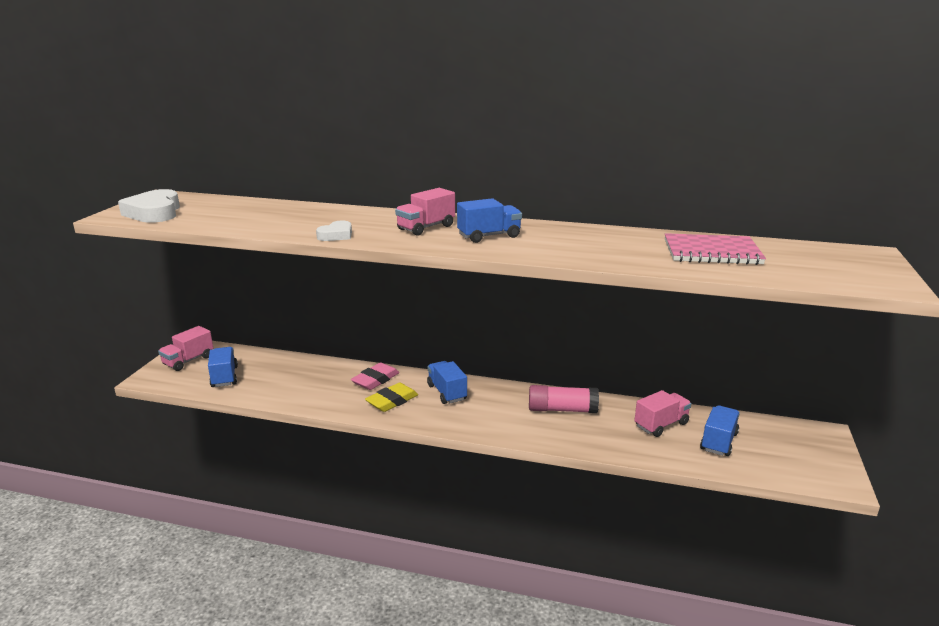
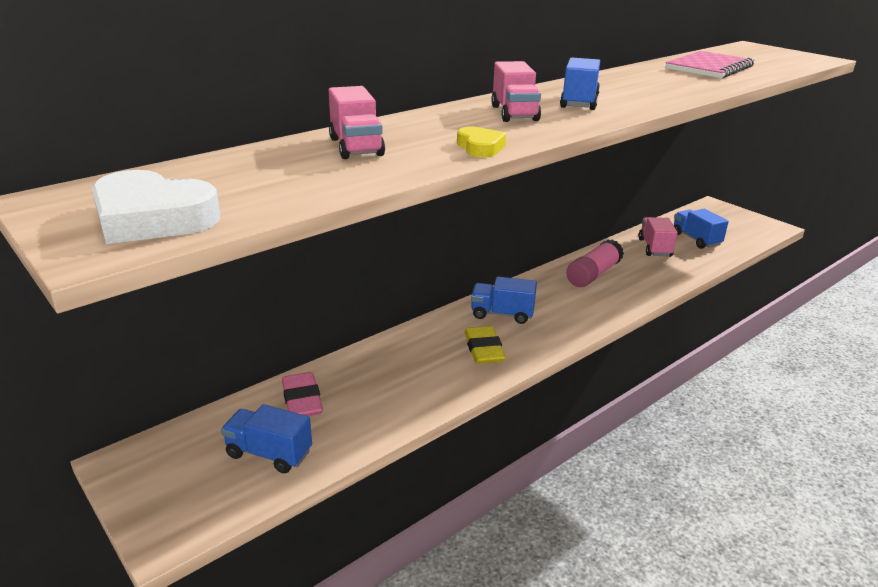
camera: 55 degrees left, 5 degrees up
pink truck [158,326,213,371] -> pink truck moved to [329,86,385,159]
white heart [316,220,352,241] -> yellow heart [457,127,506,158]
pink eraser [351,363,399,390] -> pink eraser moved to [282,372,323,416]

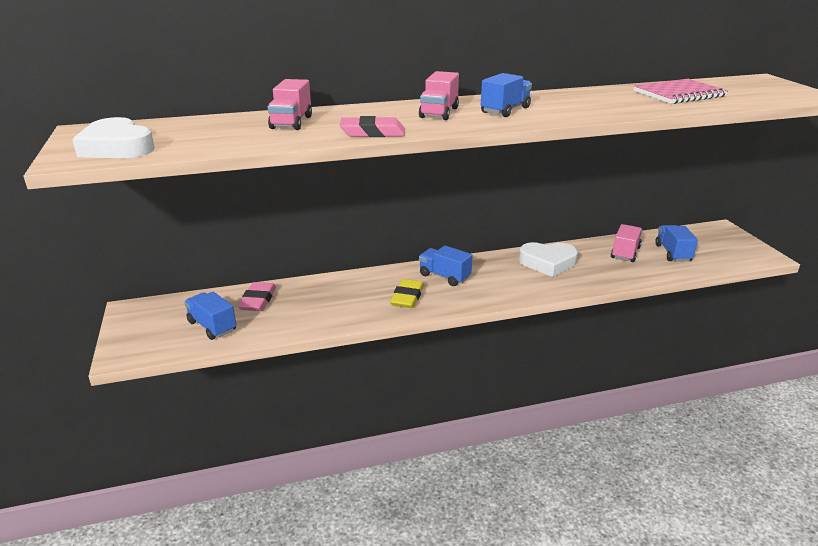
camera: 25 degrees right, 0 degrees up
yellow heart [457,127,506,158] -> pink eraser [340,116,405,137]
pink glue stick [566,239,624,287] -> white heart [519,242,578,277]

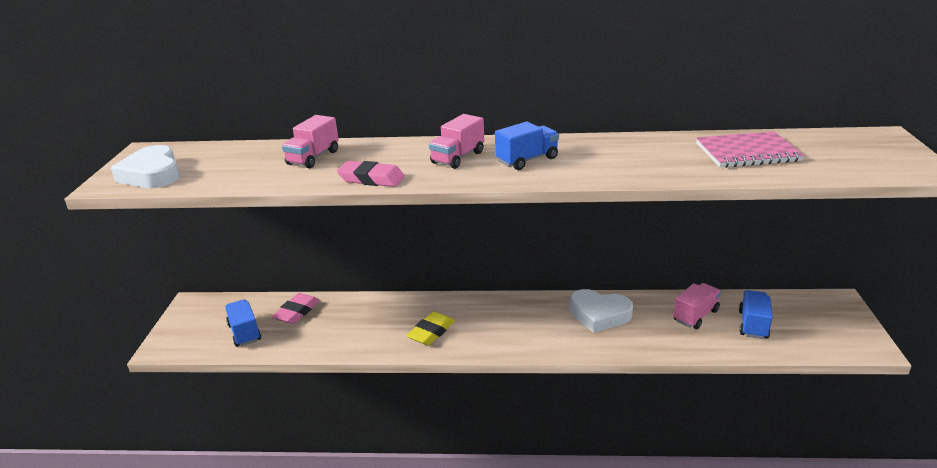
camera: 20 degrees right, 0 degrees up
blue truck [419,246,472,286] -> none

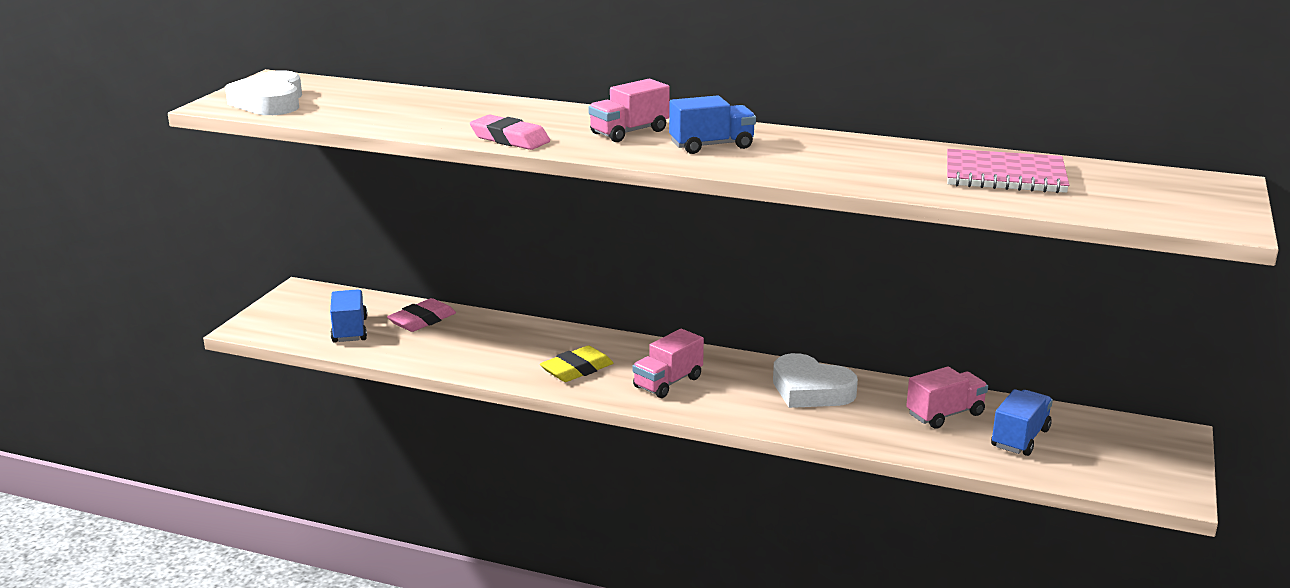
camera: 15 degrees right, 5 degrees down
pink truck [282,115,339,168] -> pink truck moved to [632,329,704,398]

